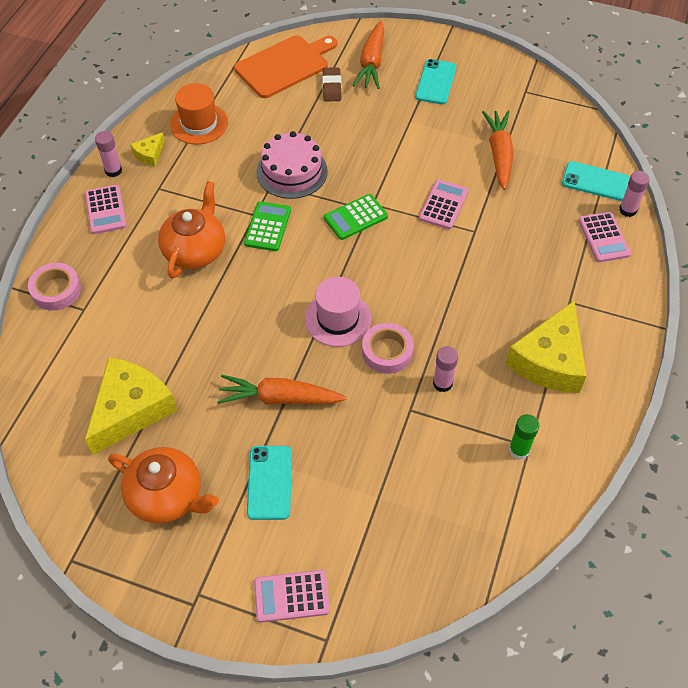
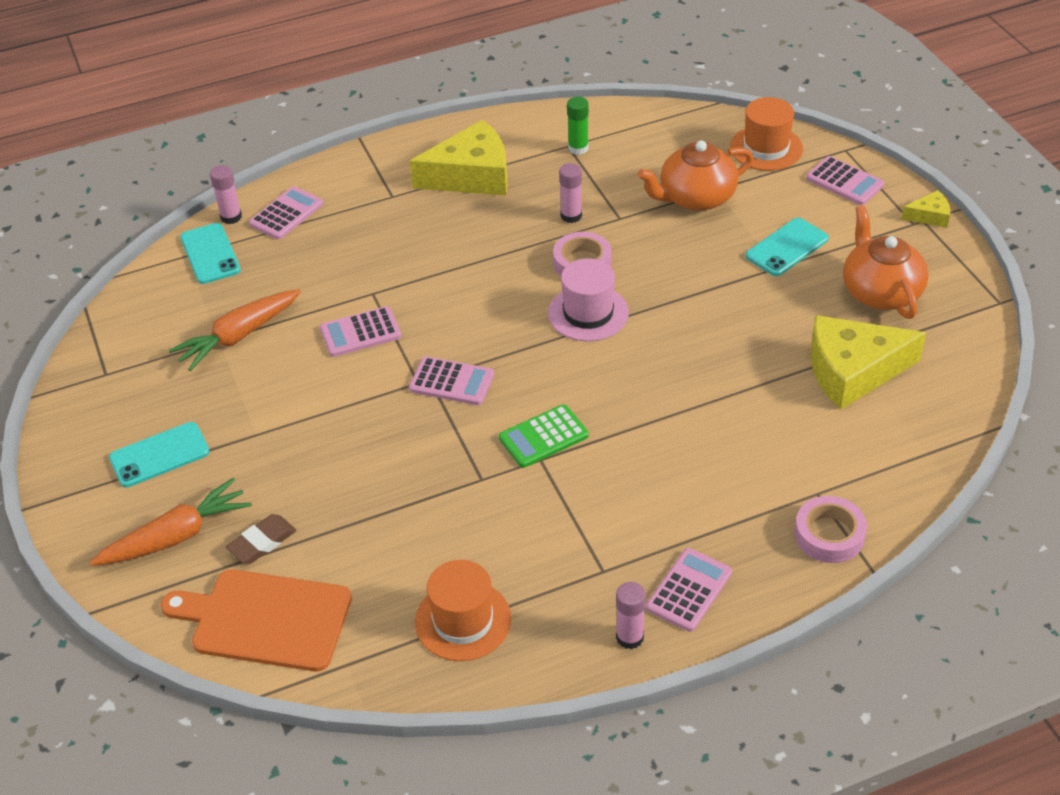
camera: 130 degrees left, 10 degrees down
yellow cheese [130,132,165,166] -> yellow cheese moved to [901,190,950,228]
orange teapot [158,181,225,279] -> orange teapot moved to [638,140,754,211]
orange carrot [217,375,347,405] -> none
pink cake [256,131,328,199] -> none
green calculator [324,194,388,240] -> pink calculator [409,356,494,405]
none -> orange hat [730,97,803,171]

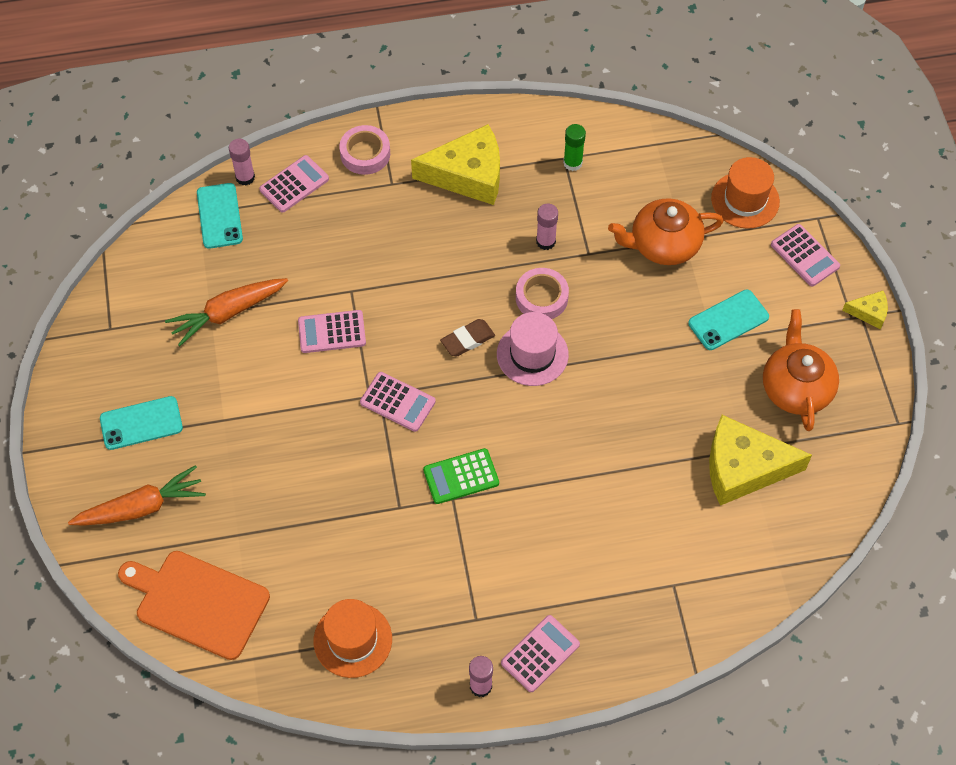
camera: 10 degrees right, 15 degrees up
brown eraser [226,514,297,564] -> brown eraser moved to [440,319,495,357]
pink tape [795,496,867,563] -> pink tape moved to [339,125,390,175]

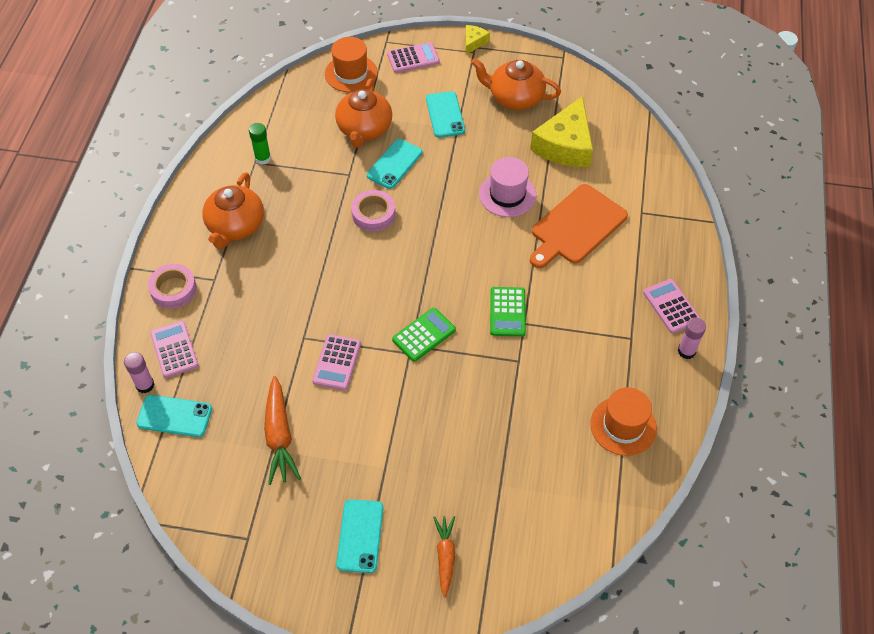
camera: 70 degrees left, 5 degrees down
orange carrot [68,465,206,526] -> orange carrot [433,516,455,597], size x0.65
orange cutting board [118,551,270,660] -> orange cutting board moved to [530,184,628,268]
pink calculator [360,372,436,432] -> green calculator [392,308,456,362]
yellow cheese [411,124,500,205] -> orange teapot [202,172,264,249]
brown eraser [440,319,495,357] -> none
pink hat [497,312,569,386] -> pink hat moved to [479,157,536,217]
pink glue stick [536,204,558,250] -> none
none -> turquoise phone [367,139,422,189]

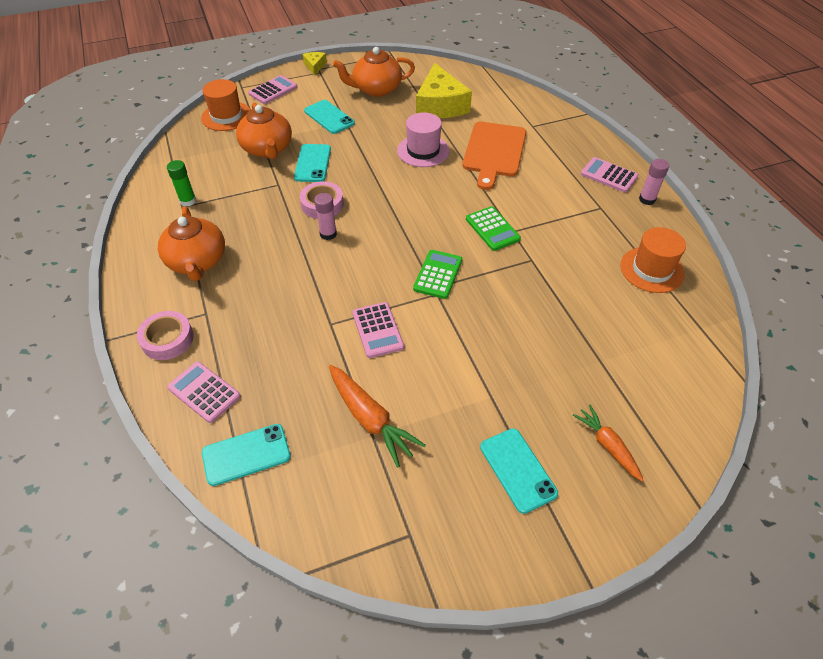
camera: 30 degrees left, 5 degrees down
pink glue stick [124,352,154,393] -> pink glue stick moved to [314,193,337,240]

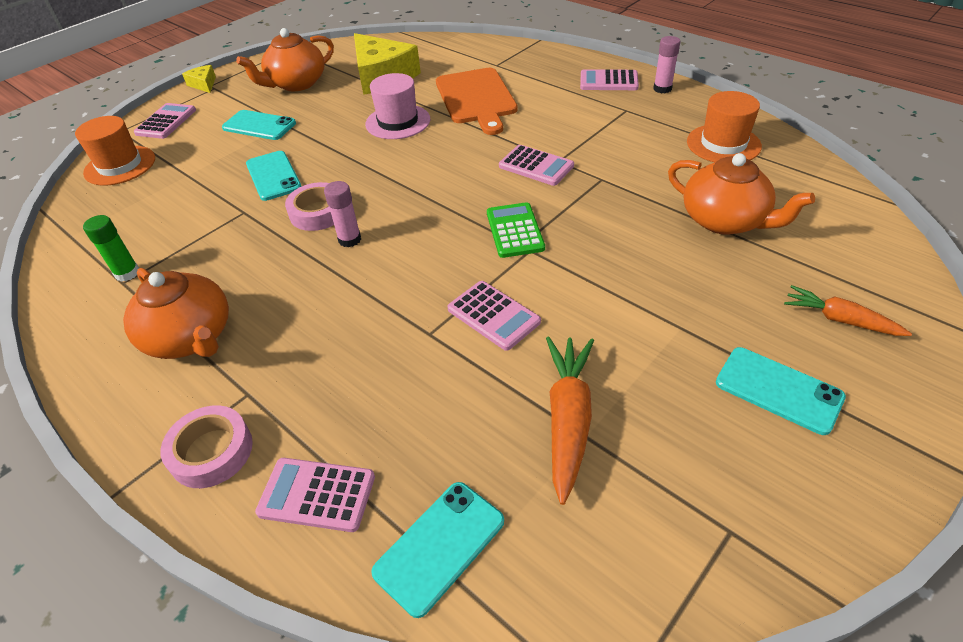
camera: 25 degrees left, 5 degrees down
orange teapot [236,103,292,159] -> orange teapot moved to [668,153,815,235]
orange carrot [329,365,426,468] -> orange carrot turned 105 degrees counterclockwise [546,336,594,505]
green calculator [466,206,521,251] -> pink calculator [499,145,574,186]

